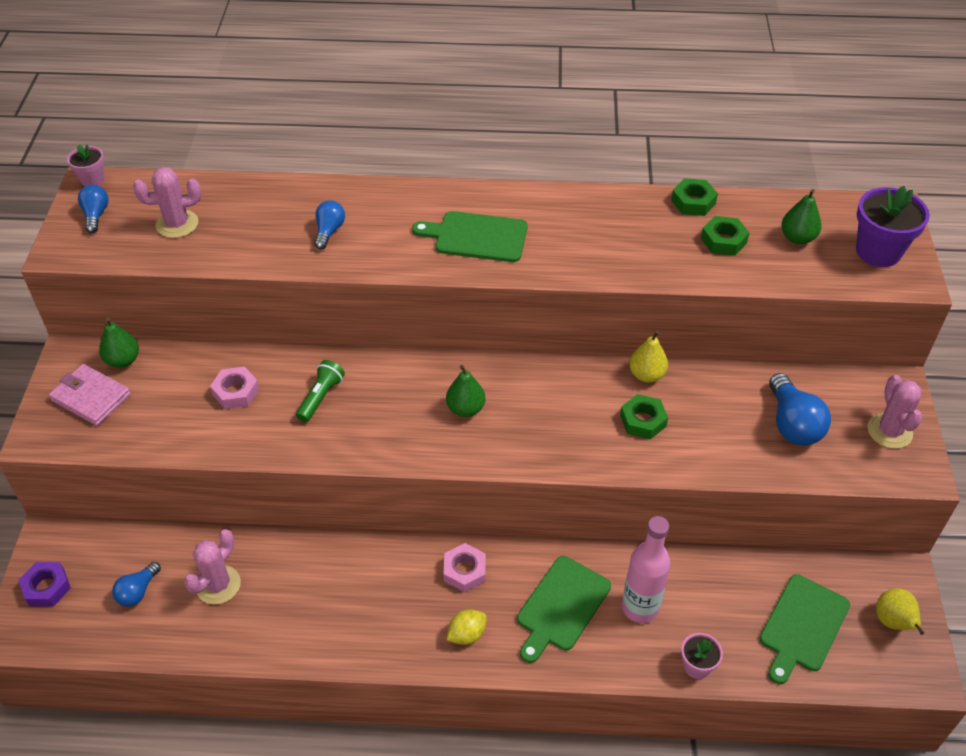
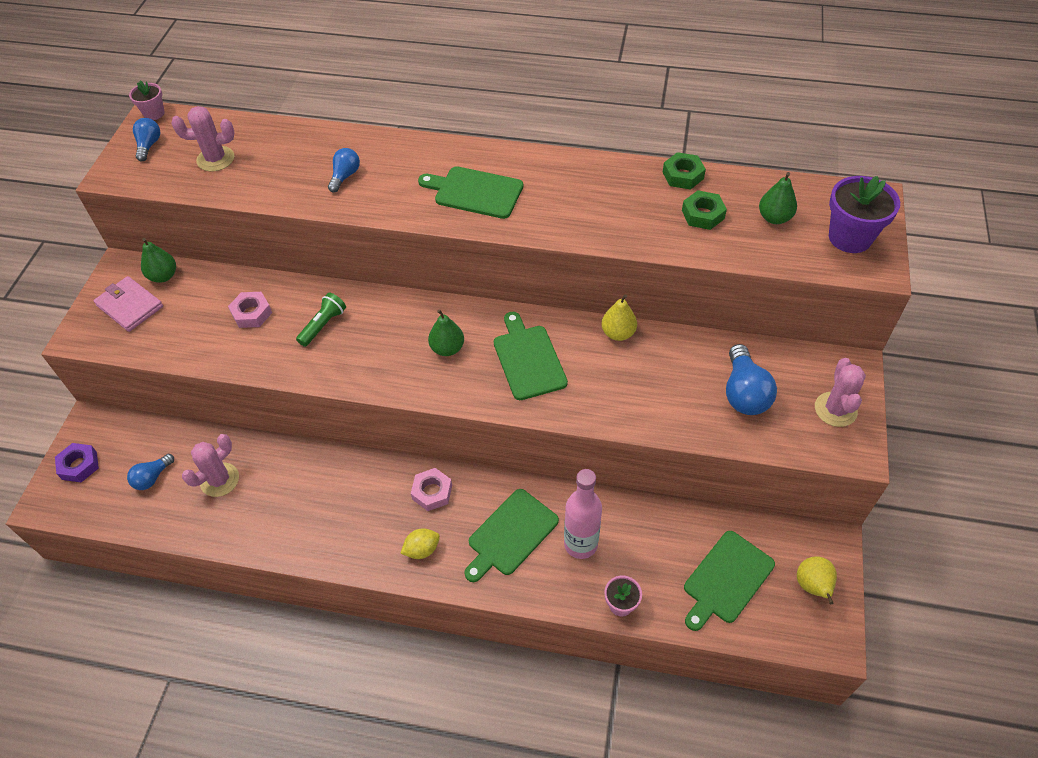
camera: 10 degrees right, 5 degrees up
green nut [620,394,668,440] -> none
none -> green cutting board [494,312,568,400]

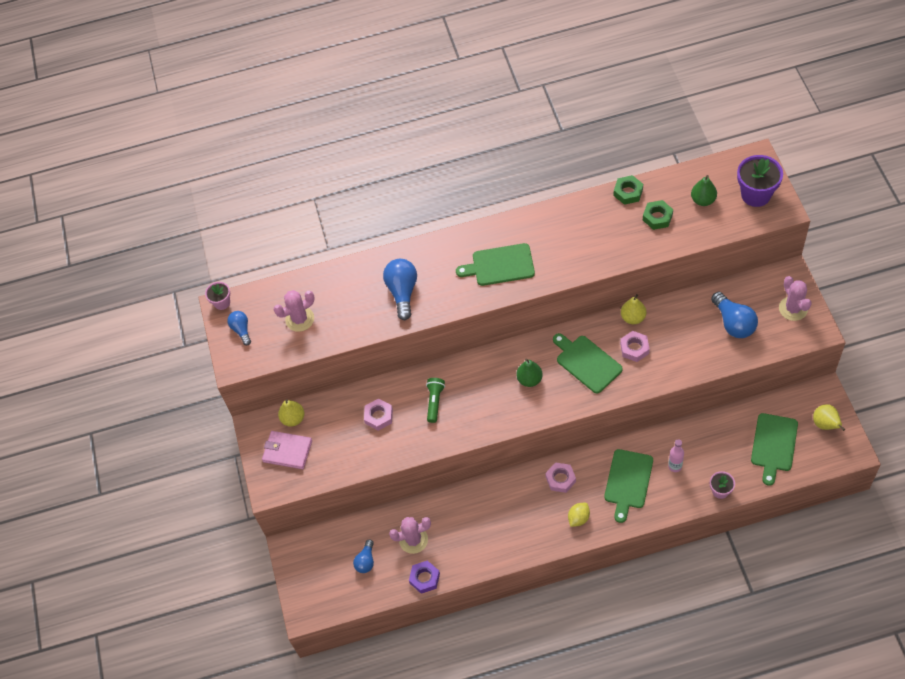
camera: 20 degrees left, 5 degrees up
purple nut [55,443,99,483] -> purple nut moved to [409,560,440,594]
green pear [141,238,176,283] -> yellow pear [278,399,304,427]
pink cactus [182,434,239,497] -> pink cactus turned 60 degrees clockwise [389,517,431,554]
blue light bulb [328,148,360,192] -> blue light bulb [383,259,417,320], size x1.69
pink bottle [564,469,602,559] -> pink bottle [668,439,684,472], size x0.58
none -> pink nut [620,331,650,362]

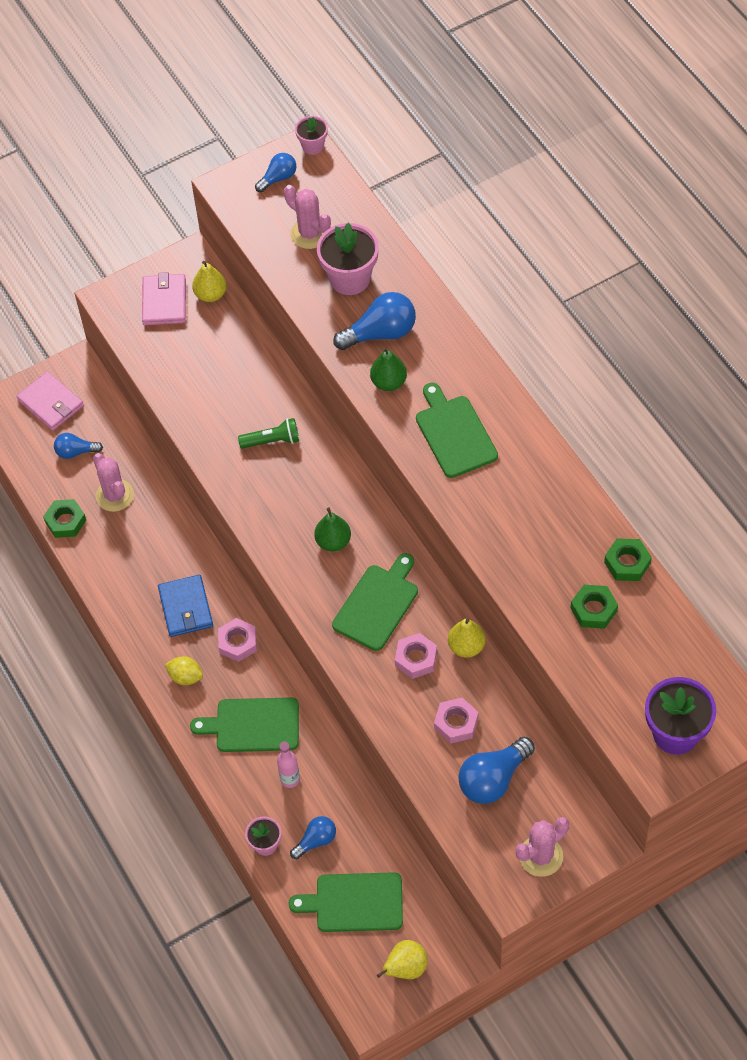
camera: 70 degrees right, 0 degrees up
pink nut [364,398,393,431] -> pink nut moved to [434,698,479,744]
purple nut [409,560,440,594] -> green nut [43,499,86,538]
green pear [691,175,717,206] -> green pear moved to [370,347,407,391]
none -> pink wallet [17,371,84,431]
none -> blue wallet [158,575,213,637]
none -> blue light bulb [290,816,336,859]
none -> pink flower pot [317,223,379,295]

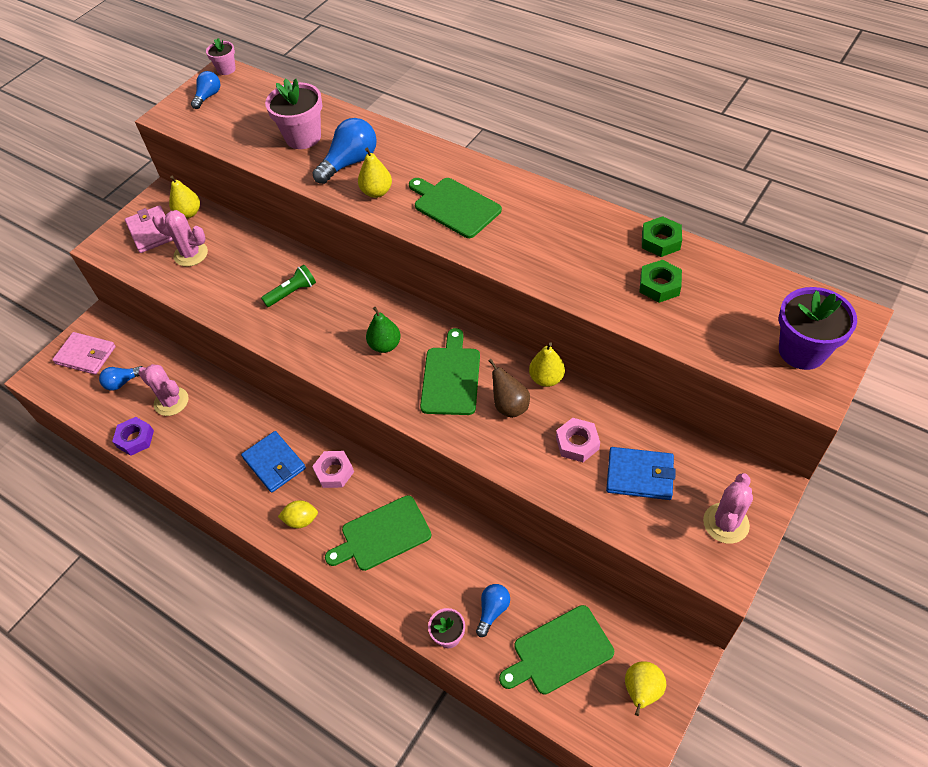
camera: 25 degrees left, 5 degrees down
green nut [43,499,86,538] -> purple nut [112,417,154,456]
pink bottle [277,741,300,788] -> none
pink cactus [284,185,331,249] -> pink cactus moved to [152,210,208,267]
green pear [370,347,407,391] -> yellow pear [358,148,392,198]
pink nut [395,633,437,679] -> brown pear [489,359,530,418]
blue light bulb [458,737,535,804] -> blue wallet [606,447,676,500]

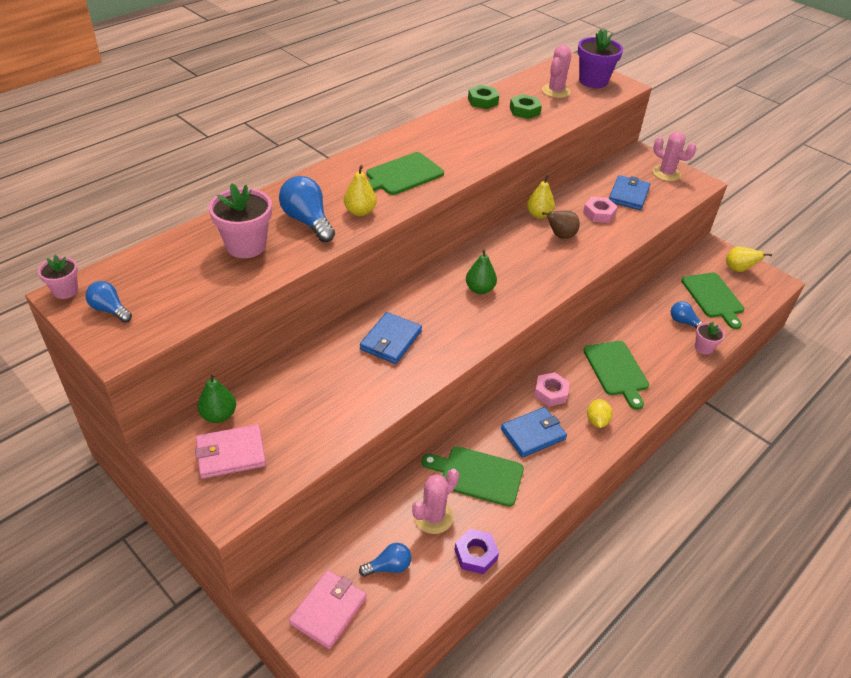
camera: 85 degrees left, 10 degrees down
blue light bulb [99,366,142,391] -> blue light bulb turned 90 degrees counterclockwise [359,543,411,577]
pink cactus [152,210,208,267] -> pink cactus moved to [542,45,571,98]
yellow pear [169,176,200,218] -> green pear [198,373,236,423]
green flashlight [261,265,316,307] -> blue wallet [360,312,422,364]
green cutting board [420,328,480,415] -> green cutting board moved to [422,446,524,507]

